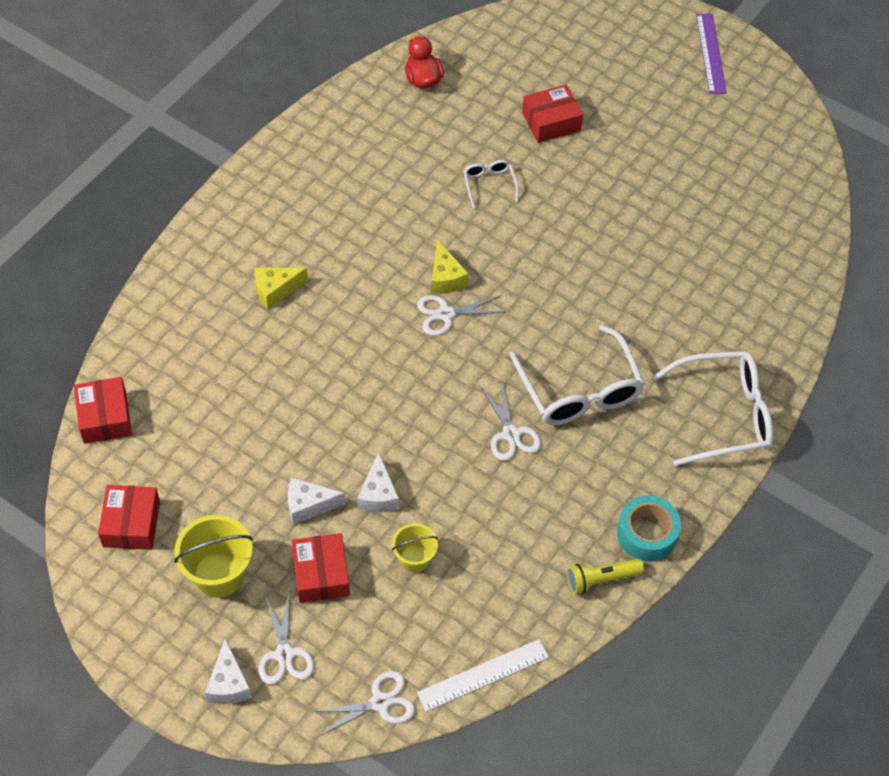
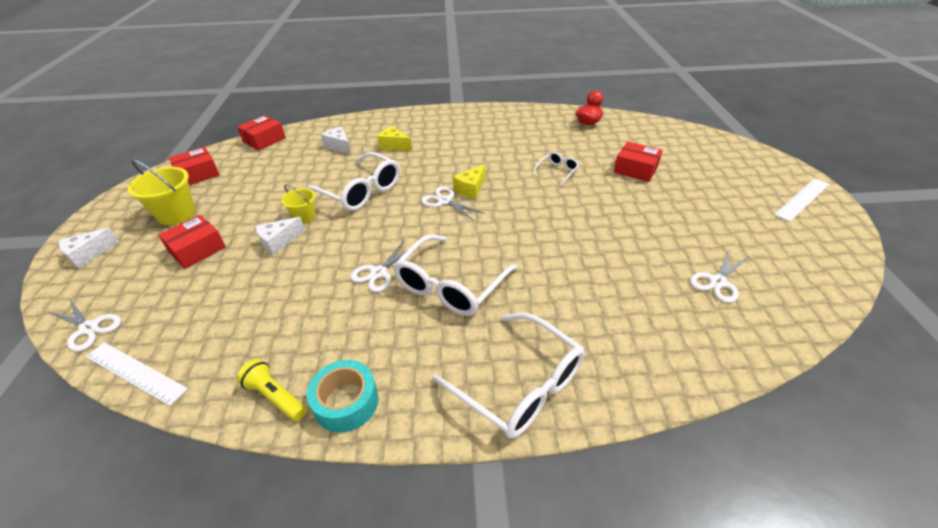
camera: 55 degrees right, 15 degrees down
white scissors [259,594,314,684] -> white scissors moved to [690,249,748,303]
white cheese [288,477,346,525] -> white cheese moved to [321,126,351,154]
yellow bucket [392,523,438,573] -> yellow bucket moved to [281,184,316,224]
purple ruler [696,14,727,94] -> white ruler [774,178,829,222]
none -> white glasses [305,152,400,211]

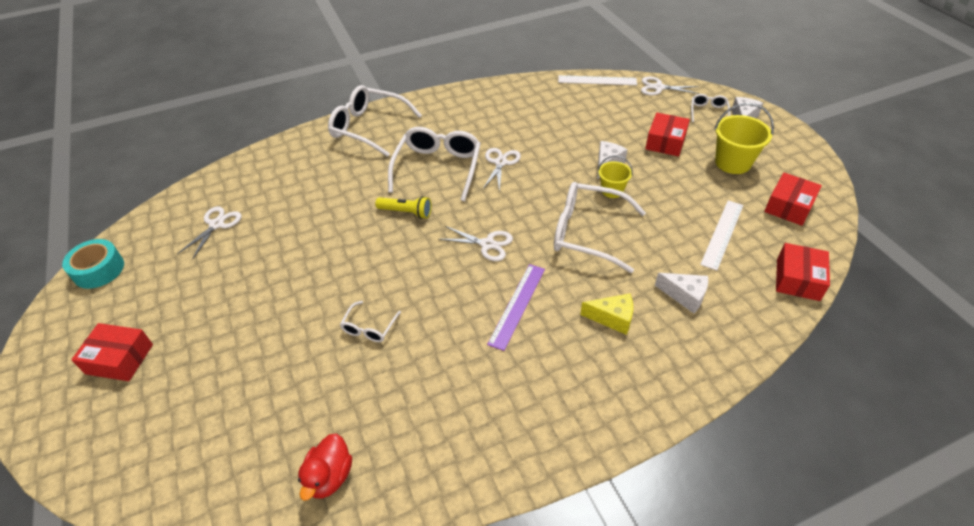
camera: 160 degrees right, 5 degrees up
yellow flashlight [237,359,307,421] -> yellow flashlight moved to [375,196,431,219]
turquoise tape [307,360,379,433] -> turquoise tape moved to [62,239,124,289]
yellow cheese [453,164,485,199] -> none
red box [614,142,663,182] -> red box moved to [71,323,153,381]
white ruler [774,178,829,222] -> white ruler moved to [700,200,743,271]
none -> purple ruler [487,264,545,351]
none -> white glasses [691,94,730,122]

